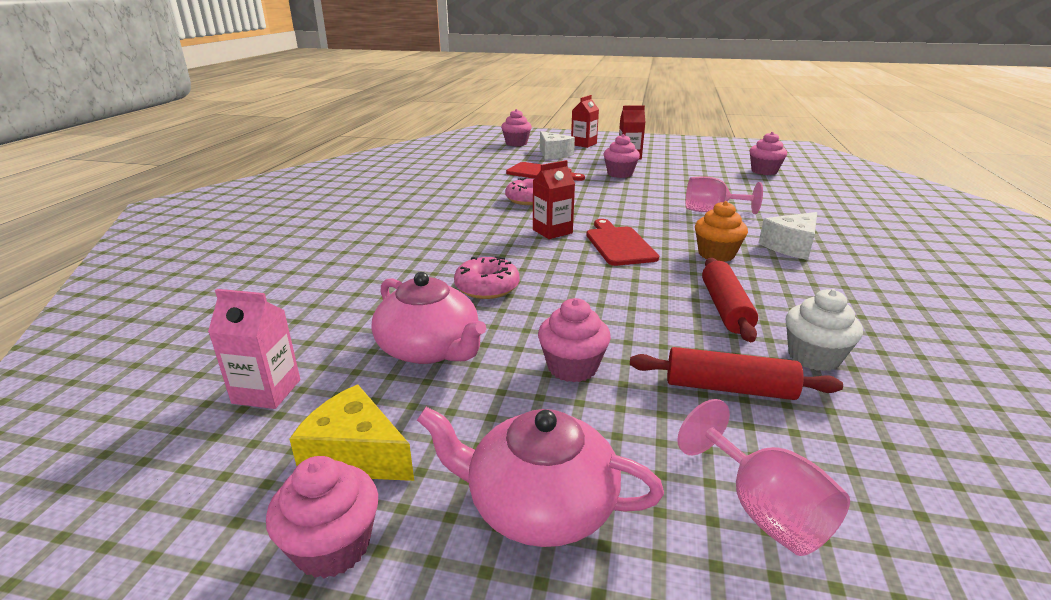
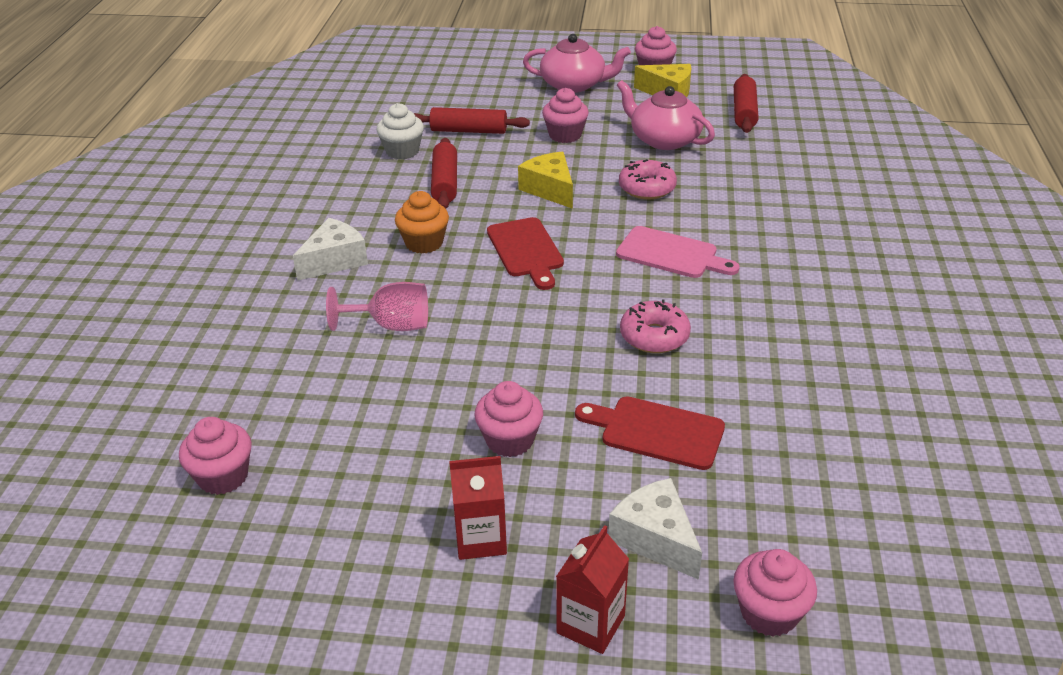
camera: 175 degrees right, 10 degrees up
pink carton [208,289,300,409] -> red rolling pin [734,74,758,133]
red carton [533,160,575,239] -> none
pink goblet [677,399,850,556] -> none
none -> yellow cheese [518,152,573,209]
none -> pink cutting board [616,226,740,278]

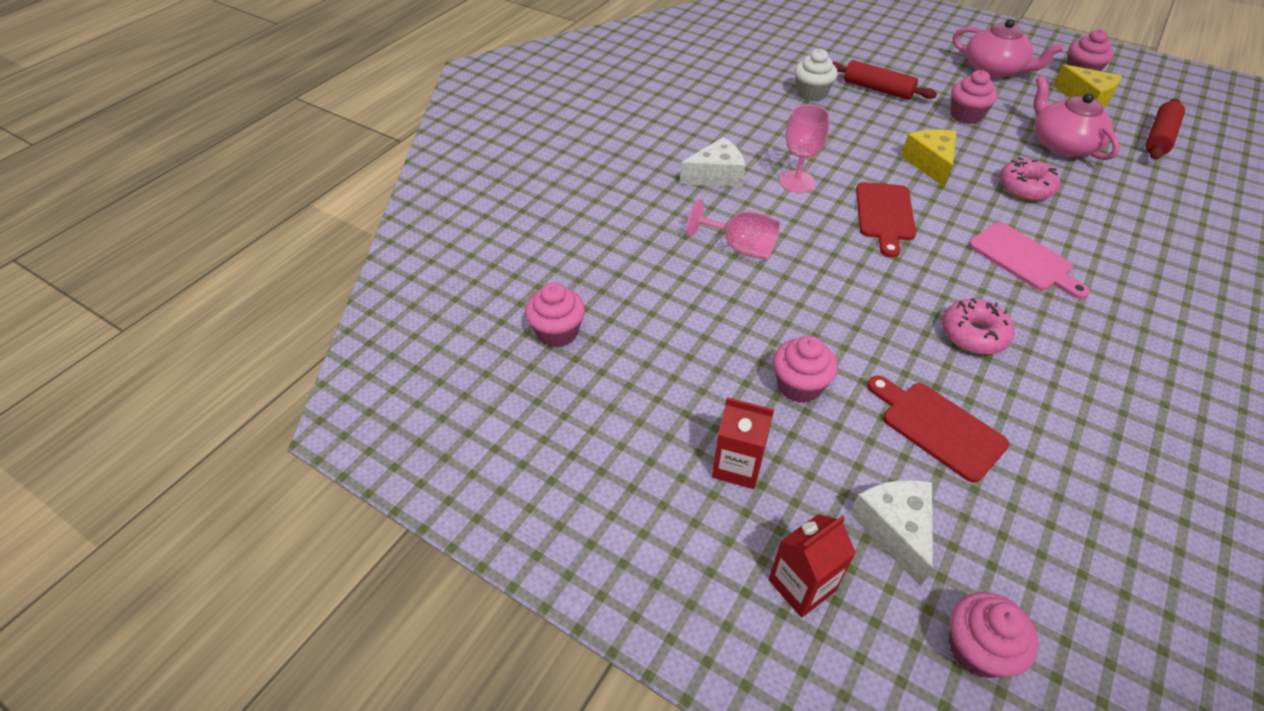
camera: 25 degrees right, 10 degrees up
orange cupcake [395,191,449,254] -> pink goblet [779,104,830,193]
red rolling pin [431,138,457,209] -> none

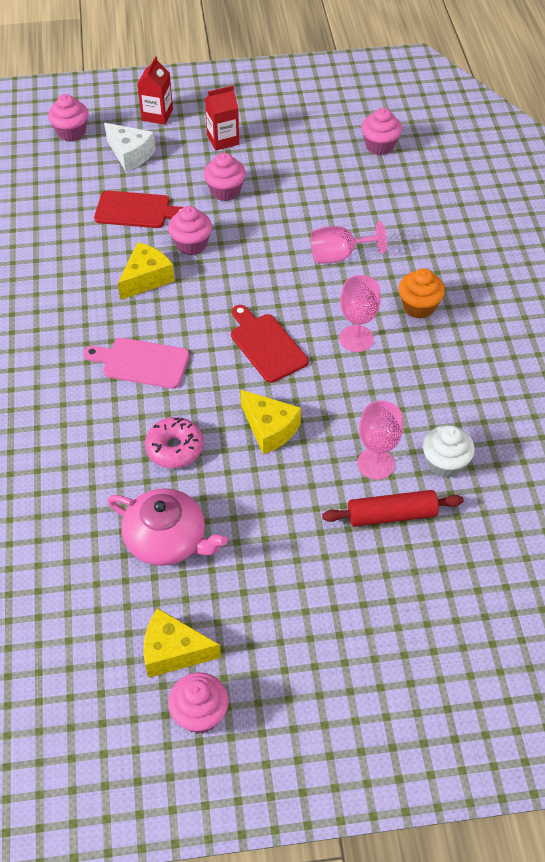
camera: 140 degrees right, 5 degrees up
white cheese [680,137,745,187] -> orange cupcake [399,268,445,319]
pink donut [942,298,1015,354] -> yellow cheese [118,242,175,300]
pink cupcake [950,70,998,124] -> pink cupcake moved to [168,206,212,255]
pink teapot [953,19,1064,78] -> none
red rolling pin [1145,98,1185,160] -> none
none -> pink goblet [357,401,403,480]

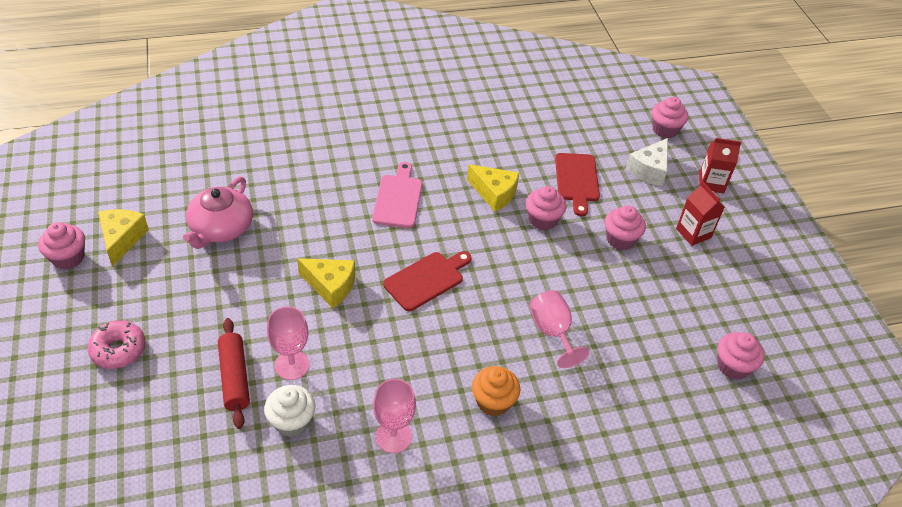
camera: 80 degrees right, 5 degrees down
pink donut [145,417,204,468] -> pink donut moved to [88,320,146,369]
yellow cheese [240,389,301,454] -> yellow cheese turned 105 degrees counterclockwise [297,258,355,308]
pink goblet [339,275,380,352] -> pink goblet moved to [373,379,416,453]

